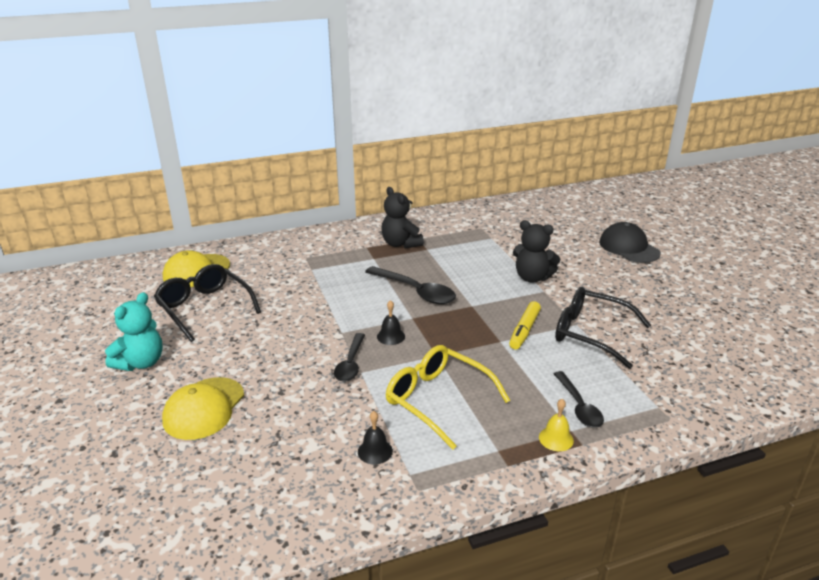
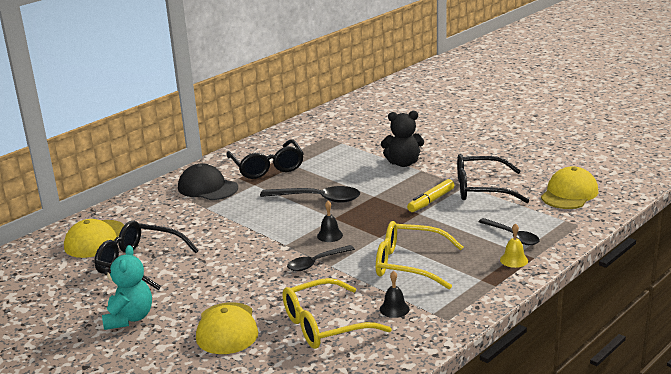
camera: 25 degrees left, 5 degrees down
black spoon [334,333,365,382] -> black spoon turned 75 degrees clockwise [287,245,355,271]
black teddy bear [381,187,424,248] -> black glasses [226,139,304,179]
yellow marker [509,301,541,350] -> yellow marker turned 45 degrees clockwise [407,179,454,212]
black cap [599,222,661,263] -> black cap moved to [178,164,238,200]
none -> yellow glasses [283,278,392,349]
none -> yellow cap [541,166,598,209]

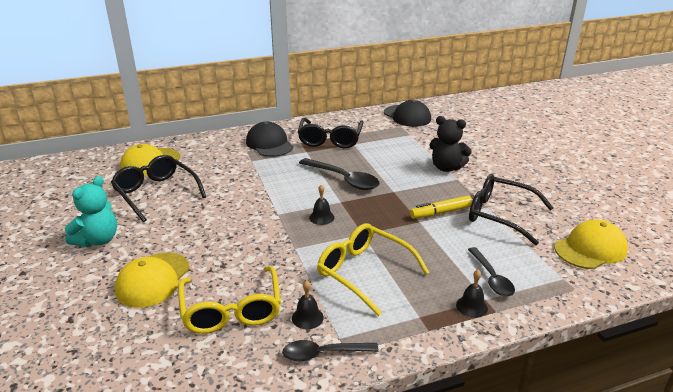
camera: 25 degrees right, 5 degrees up
yellow glasses [283,278,392,349] -> yellow glasses turned 105 degrees counterclockwise [178,266,281,334]
black spoon [287,245,355,271] -> black spoon moved to [282,340,379,361]
yellow bell [500,223,528,268] -> black bell [456,270,488,318]
none -> black cap [384,100,431,127]

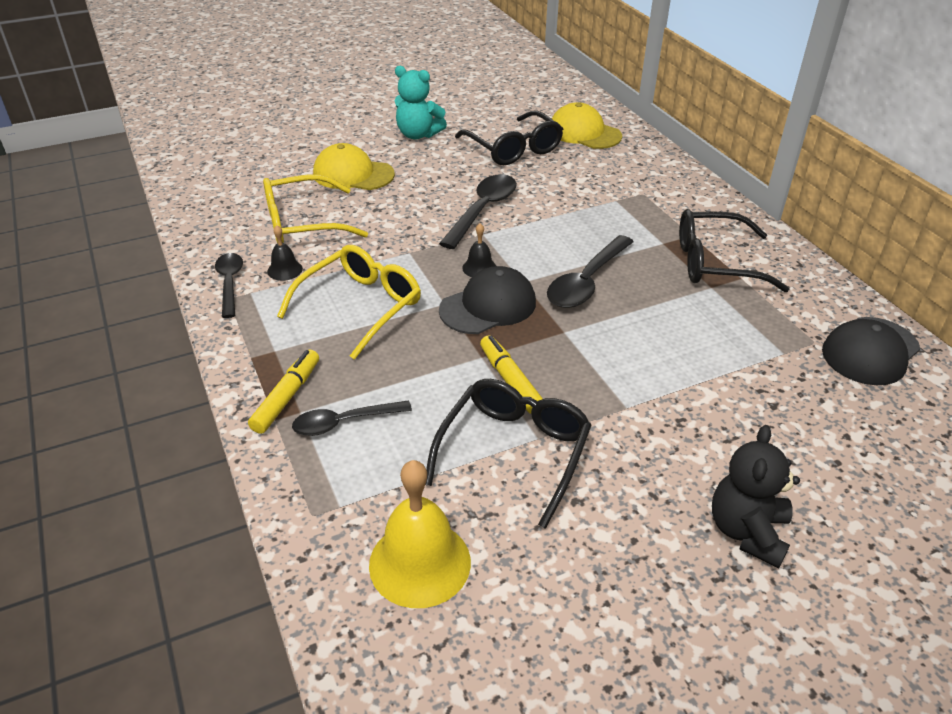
camera: 85 degrees right, 10 degrees up
black glasses [111,155,206,222] -> black glasses turned 105 degrees clockwise [455,111,563,165]
black cap [246,122,293,157] -> black cap moved to [439,266,536,334]
black teddy bear [429,116,472,172] -> black teddy bear moved to [712,425,800,568]
black bell [456,270,488,318] -> yellow marker [248,350,319,434]
yellow cap [554,220,628,269] -> yellow bell [369,460,471,608]
none -> black spoon [439,174,517,249]

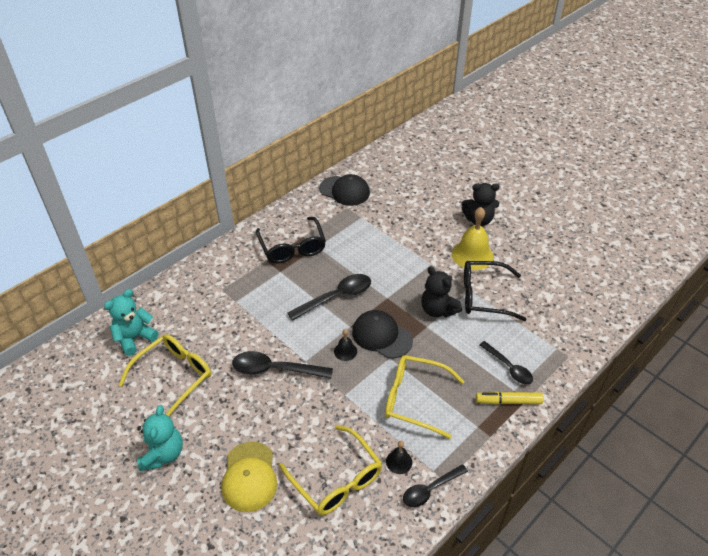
camera: 110 degrees left, 5 degrees up
yellow bell [369,460,471,608] -> yellow bell moved to [452,207,494,270]
black glasses [455,111,563,165] -> yellow glasses [118,334,211,416]
yellow marker [480,335,543,414] -> black teddy bear [421,266,462,318]
black spoon [547,235,634,308] -> black spoon turned 45 degrees counterclockwise [287,274,371,321]
yellow cap [552,102,622,149] -> turquoise teddy bear [104,289,159,356]

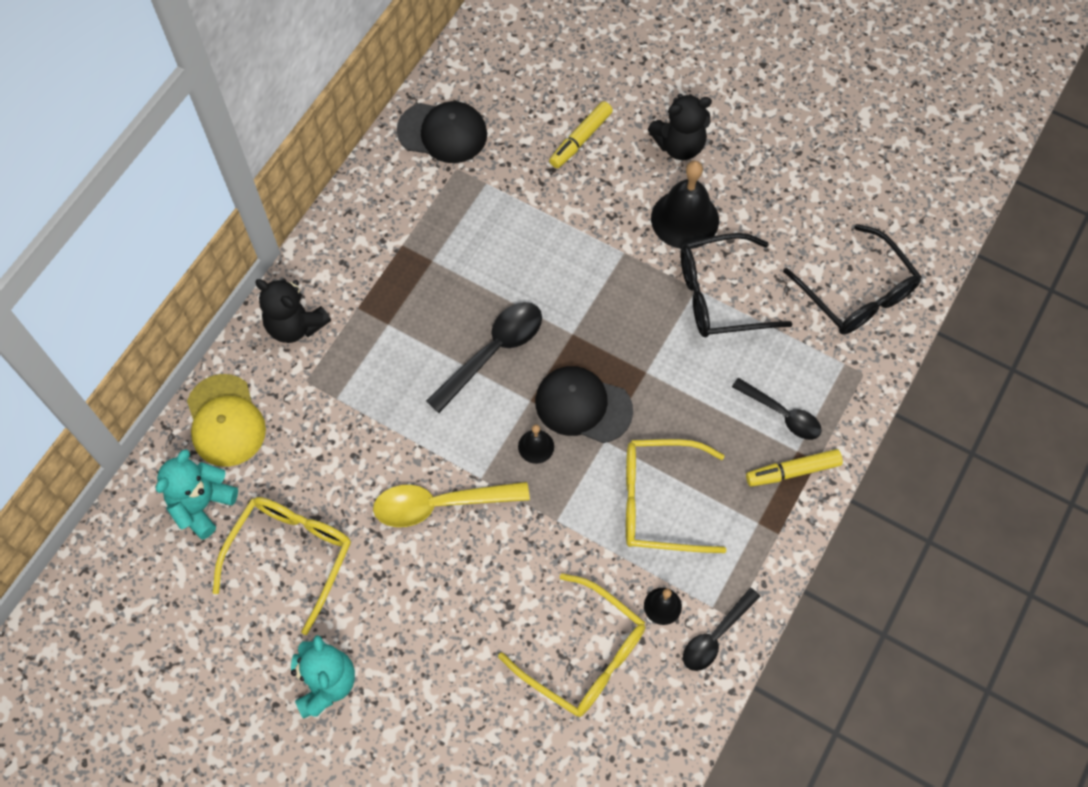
camera: 15 degrees left, 20 degrees up
yellow cap [222,442,277,512] -> yellow cap moved to [187,374,266,467]
black spoon [232,351,333,379] -> yellow spoon [373,482,530,527]
black glasses [256,217,326,264] -> black glasses moved to [783,224,922,335]
black teddy bear [421,266,462,318] -> black teddy bear moved to [255,278,331,343]
yellow bell [452,207,494,270] -> black bell [651,161,719,249]
none -> yellow marker [549,101,613,168]

